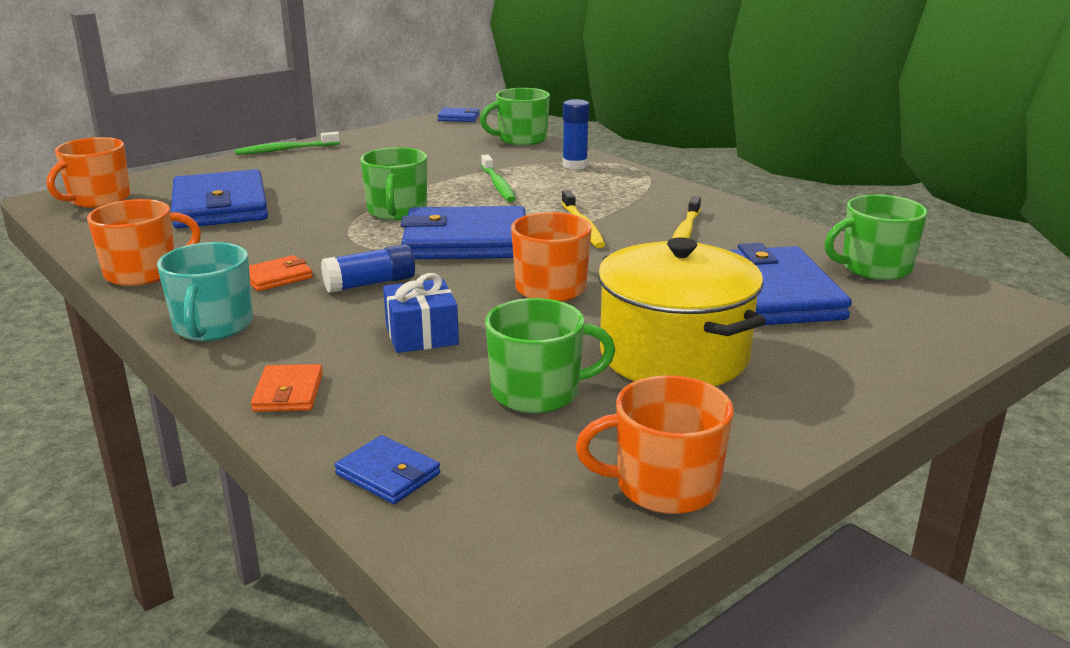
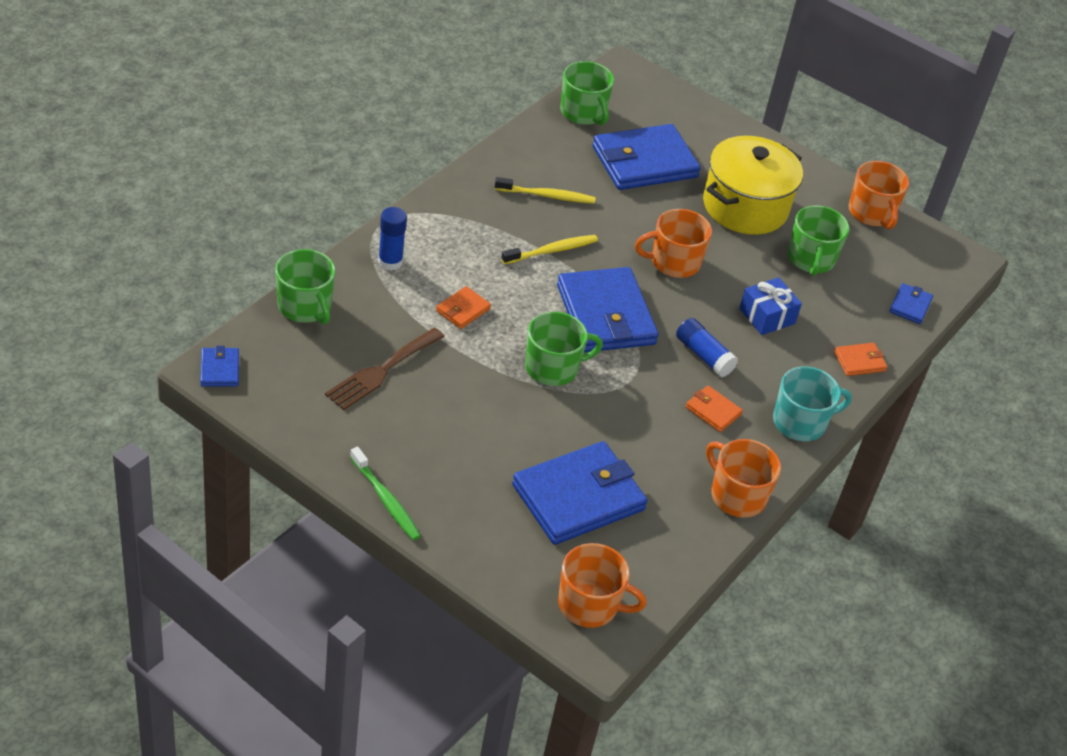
camera: 110 degrees left, 20 degrees up
green toothbrush [481,154,516,202] -> orange wallet [436,286,491,329]
green mug [485,298,615,413] -> green mug turned 150 degrees counterclockwise [788,205,850,276]
none -> brown fork [325,327,445,410]

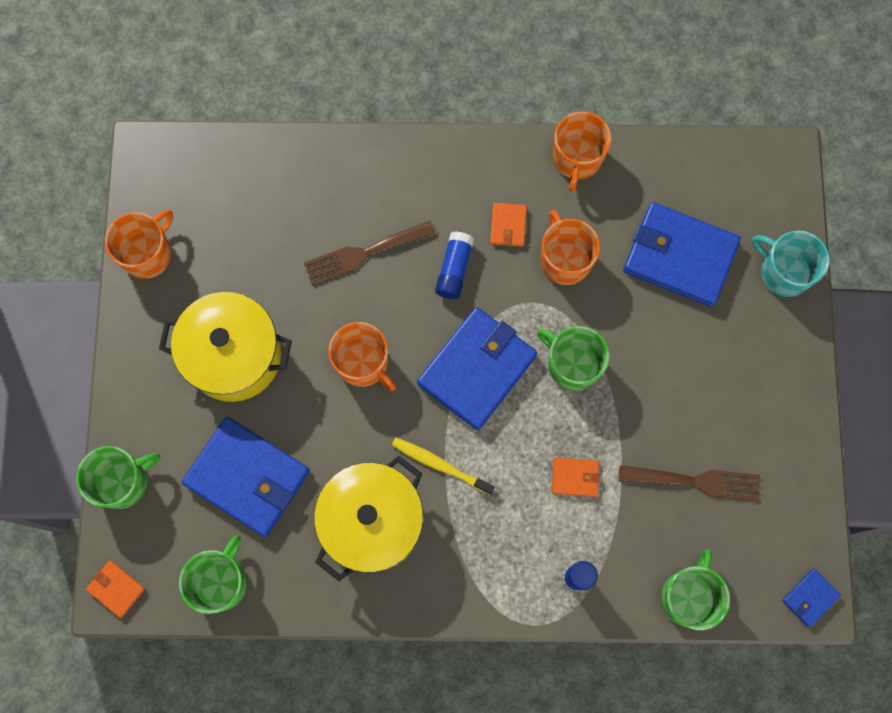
camera: 120 degrees left, 30 degrees up
green toothbrush [350,447,421,541] -> none
yellow toothbrush [495,177,596,204] -> yellow pot [314,456,423,581]
orange mug [558,543,647,628] -> orange mug moved to [541,210,600,285]
blue gift [739,277,802,335] -> brown fork [304,221,436,286]
turquoise mug [773,366,852,441] -> turquoise mug moved to [752,231,830,297]
green mug [788,205,850,276] -> green mug moved to [76,446,160,509]
orange wallet [834,343,887,376] -> orange wallet moved to [86,561,145,618]
blue wallet [889,283,933,324] -> none

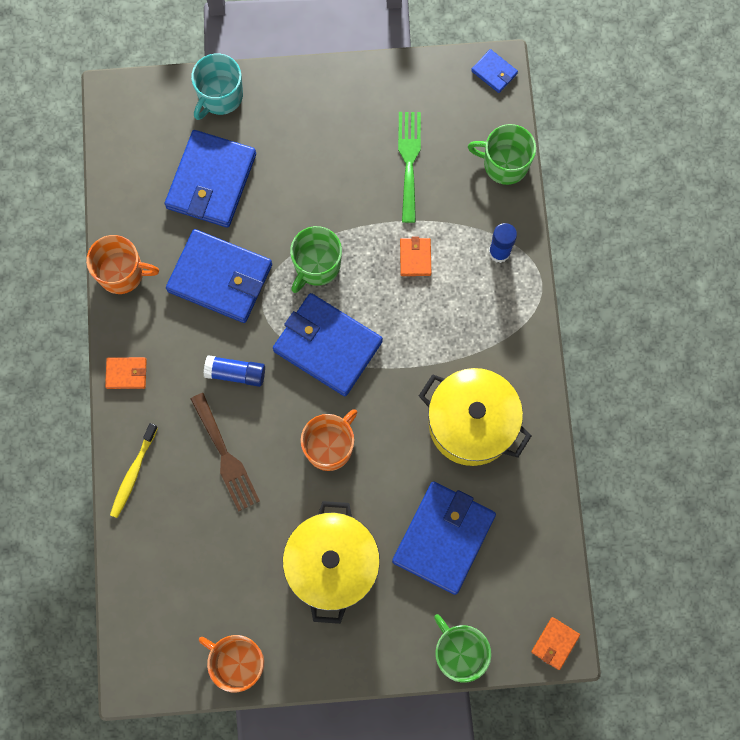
camera: 95 degrees left, 0 degrees up
green mug [179,535,247,614] -> none
yellow toothbrush [392,438,494,495] -> yellow toothbrush moved to [110,423,158,518]
orange wallet [490,203,527,247] -> orange wallet moved to [105,357,147,389]
orange mug [541,210,600,285] -> blue wallet [166,229,272,323]
brown fork [619,465,760,501] -> green fork [398,112,421,223]

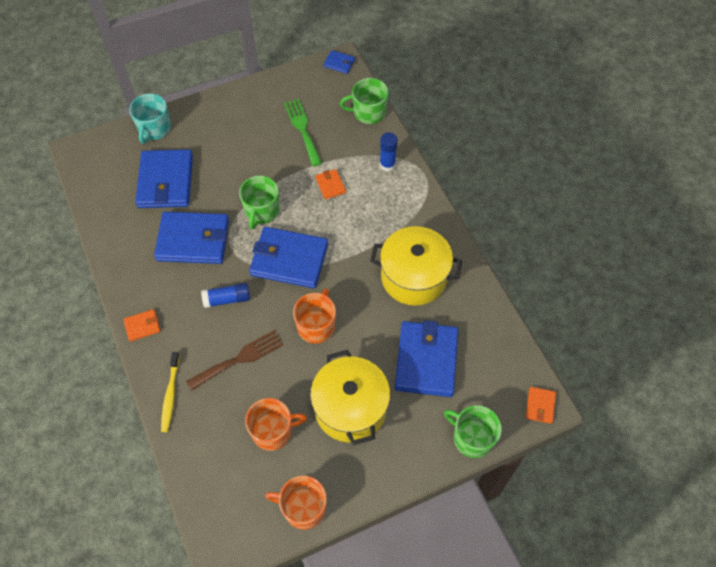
camera: 20 degrees left, 15 degrees down
orange mug [86,235,159,294] -> orange mug moved to [245,398,307,451]
brown fork [191,393,260,511] -> brown fork turned 75 degrees counterclockwise [186,330,283,391]

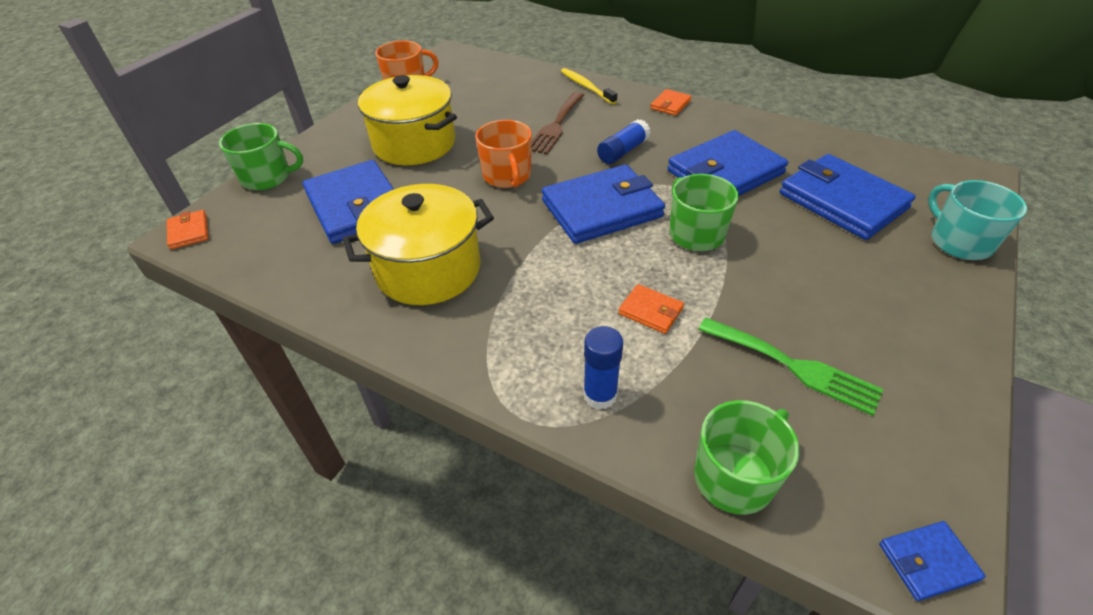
camera: 145 degrees right, 15 degrees down
orange mug [245,398,307,451] -> none

